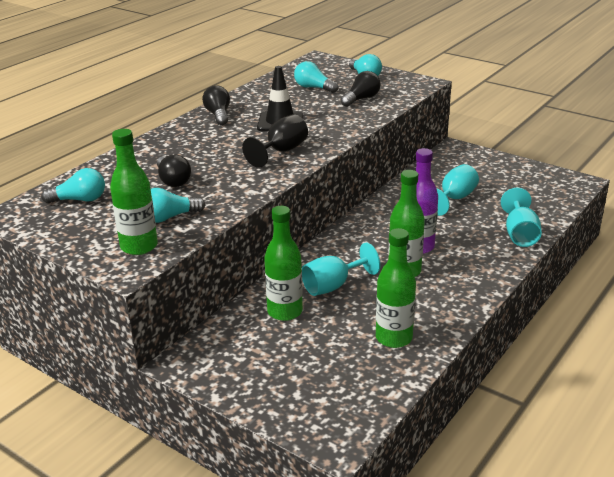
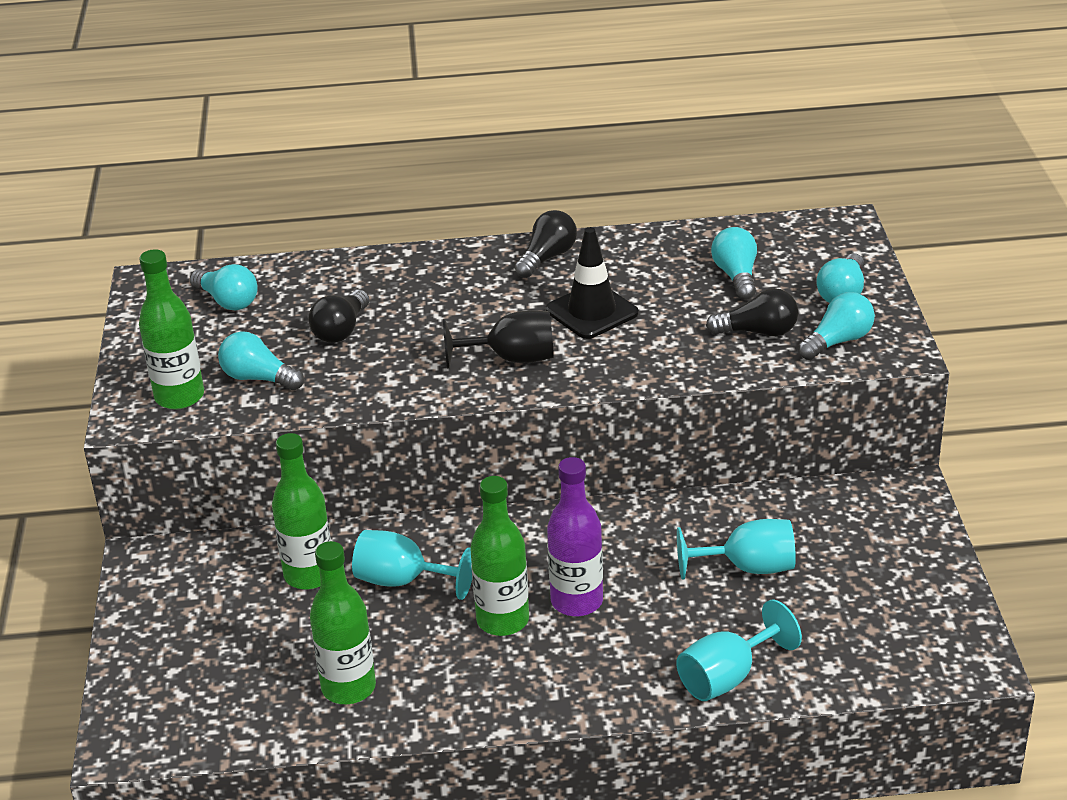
camera: 50 degrees right, 5 degrees up
none -> turquoise light bulb [798,292,875,360]

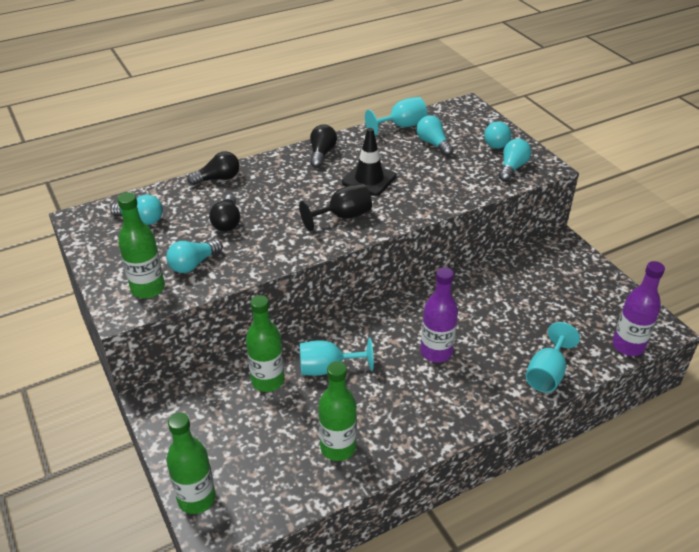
camera: 25 degrees left, 5 degrees up
turquoise light bulb [218,331,304,390] -> turquoise light bulb turned 45 degrees counterclockwise [166,240,223,273]
green bottle [470,476,529,636] -> green bottle moved to [167,412,216,514]
turquoise goblet [677,519,796,580] -> turquoise goblet moved to [365,97,427,136]
black light bulb [706,288,798,336] -> black light bulb moved to [187,151,240,185]
none -> purple bottle [613,261,665,356]

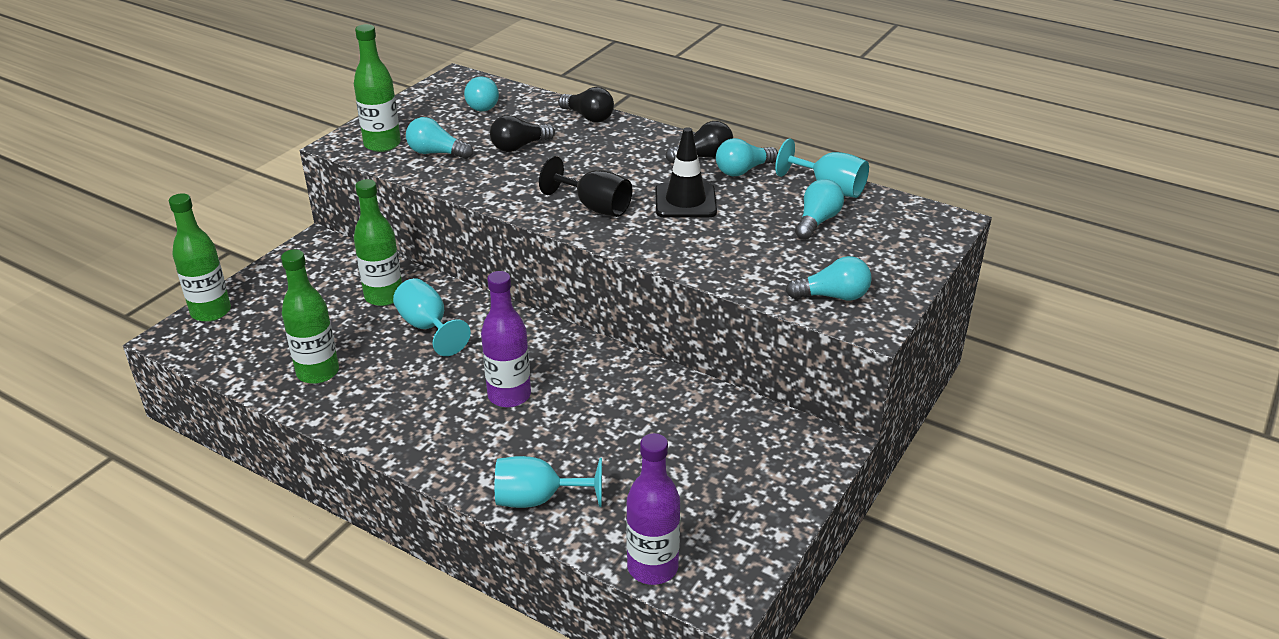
camera: 60 degrees right, 5 degrees down
turquoise light bulb [484,119,511,149] -> turquoise light bulb moved to [716,138,778,176]

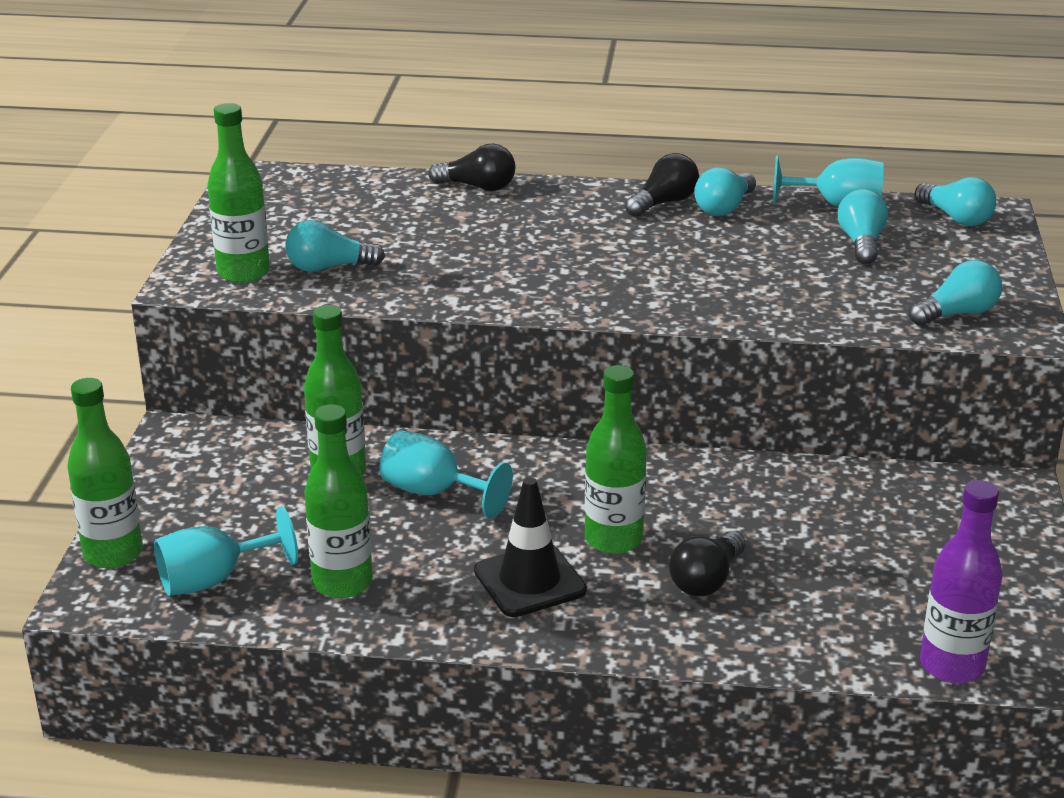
camera: 25 degrees left, 5 degrees down
turquoise light bulb [464,77,499,112] -> turquoise light bulb moved to [914,177,996,226]
purple bottle [481,271,531,408] -> green bottle [585,365,647,554]
black light bulb [490,115,555,152] -> black light bulb moved to [669,531,746,596]
turquoise goblet [495,456,602,508] -> turquoise goblet moved to [154,506,298,596]
black goblet [539,156,632,217] -> none
black traffic cone [655,127,717,218] -> black traffic cone moved to [474,477,587,617]

